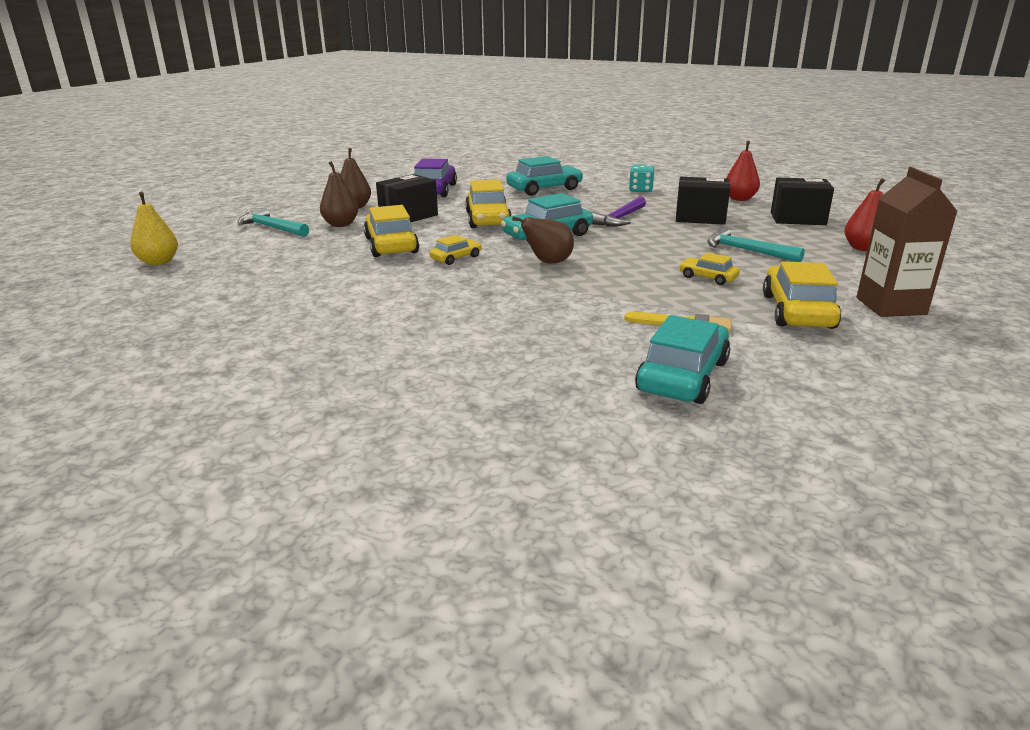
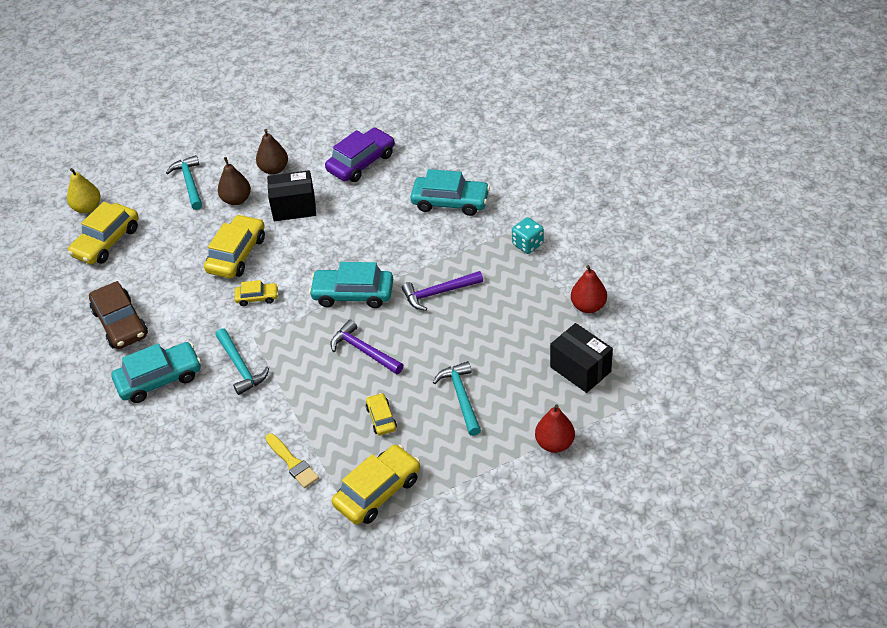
camera: 40 degrees right, 20 degrees up
yellow car [465,179,512,228] -> yellow car moved to [68,202,139,265]
brown pear [512,216,574,264] -> none
turquoise car [635,315,730,404] -> turquoise car moved to [112,342,201,403]
black box [676,177,730,225] -> none
brown carton [856,167,957,317] -> none
none -> brown car [89,281,148,349]
none -> turquoise hammer [215,328,269,395]
none -> purple hammer [330,320,403,374]

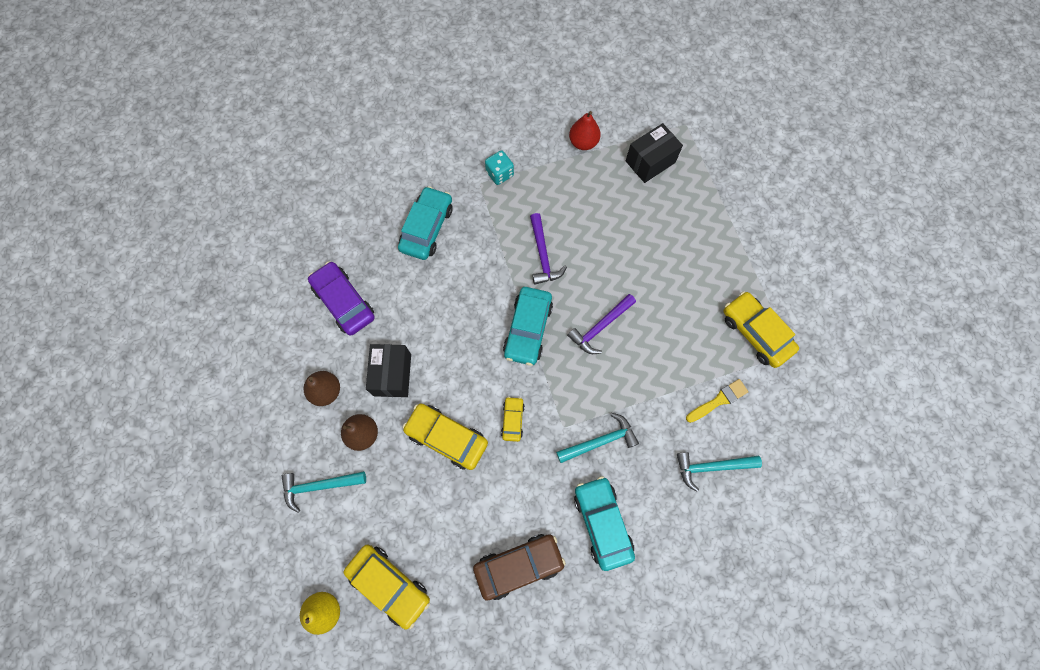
camera: 85 degrees left, 25 degrees up
yellow car [366,393,397,435] -> none
turquoise hammer [433,361,481,436] -> turquoise hammer moved to [677,452,762,492]
red pear [535,404,575,453] -> none

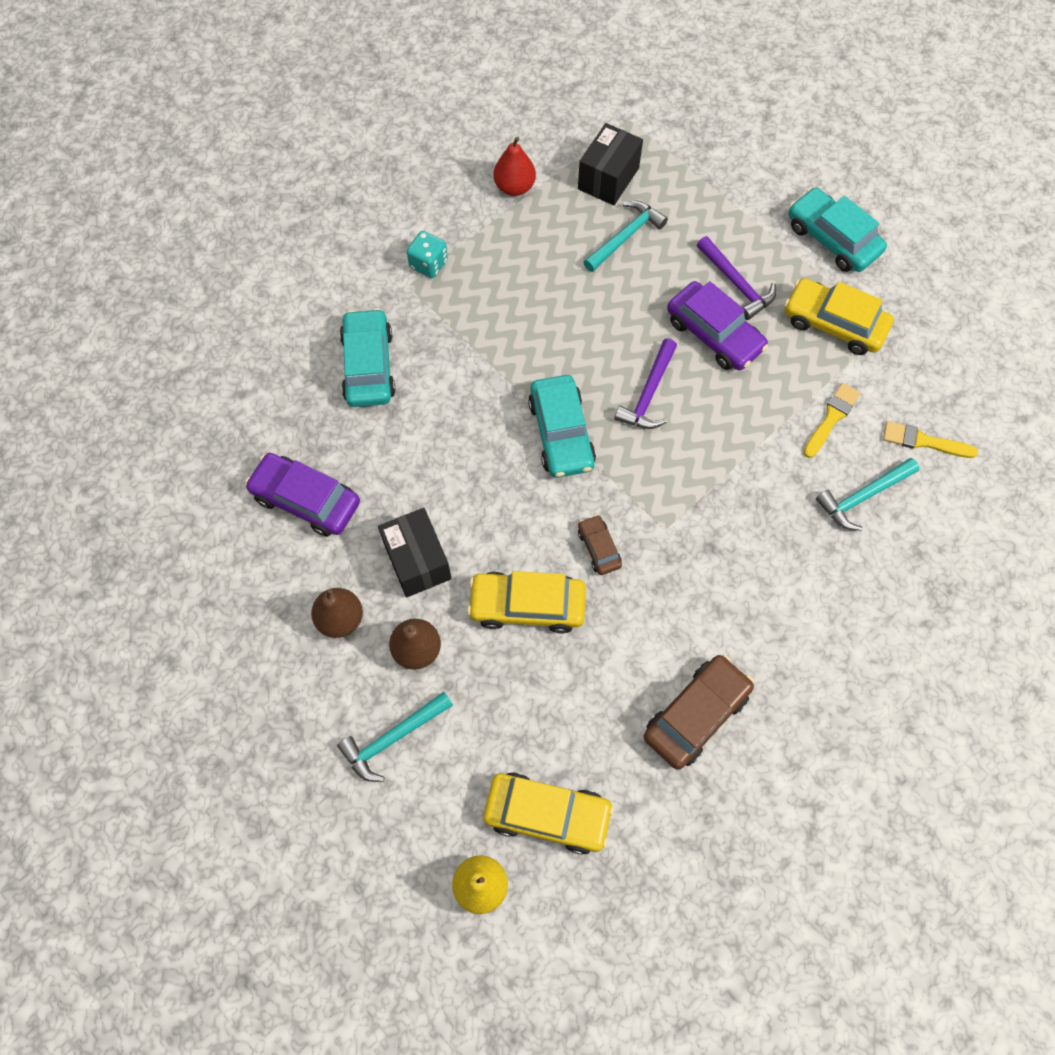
camera: 25 degrees left, 5 degrees down
yellow car [501,397,525,442] -> brown car [578,515,622,575]
purple hammer [530,213,567,285] -> purple hammer moved to [697,236,776,320]
turquoise hammer [556,413,639,463] -> turquoise hammer moved to [583,201,668,272]
turquoise car [574,476,635,571] -> turquoise car moved to [788,187,887,272]
none -> purple car [667,281,768,371]
none -> yellow brush [883,421,978,458]

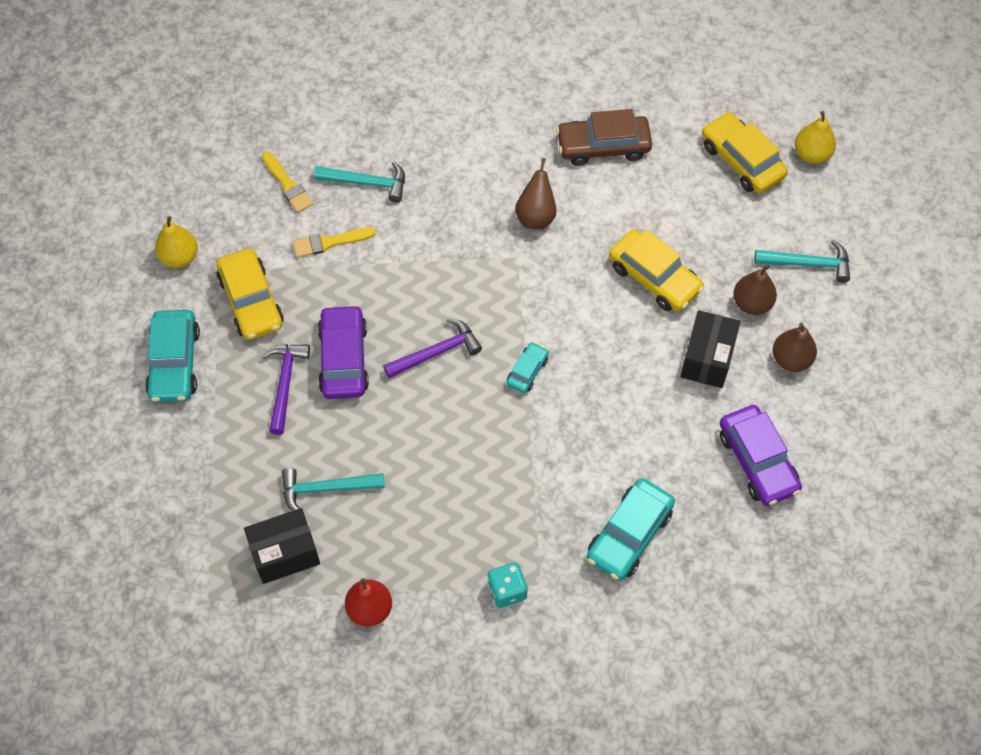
camera: 140 degrees left, 5 degrees down
turquoise car [528,375,596,478] -> turquoise car [506,342,549,393], size x0.54
brown car [578,515,622,575] -> none
none -> yellow pear [155,216,198,268]
none -> brown pear [515,158,557,229]

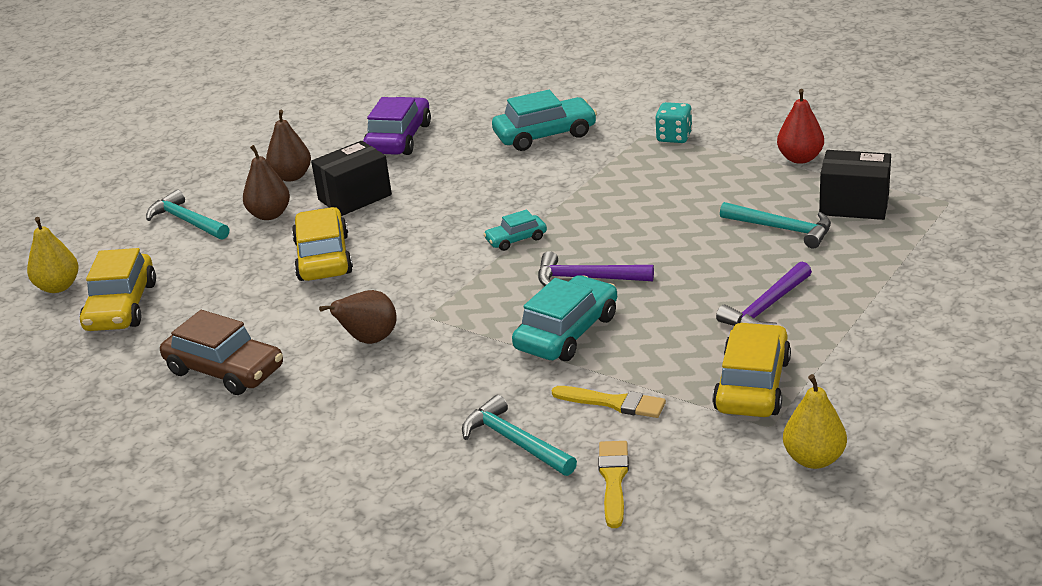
camera: 140 degrees left, 30 degrees down
turquoise car [145,310,200,402] -> turquoise car moved to [512,275,617,361]
purple car [317,304,369,399] -> none

